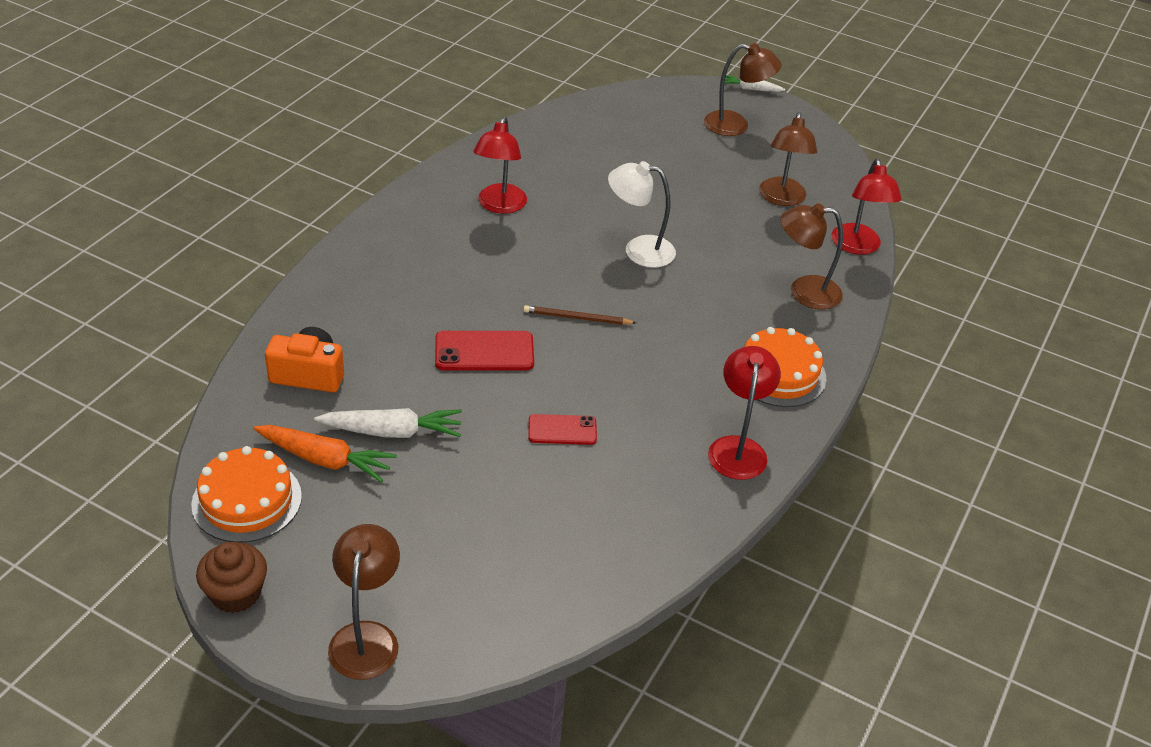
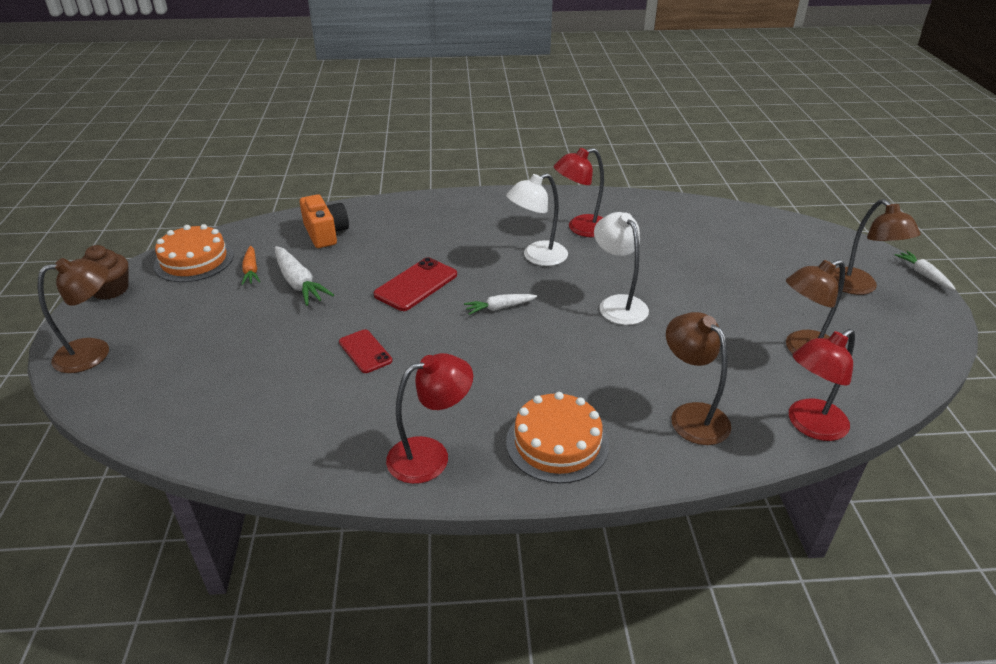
camera: 60 degrees right, 5 degrees down
orange carrot [253,425,397,483] -> orange carrot [241,246,260,285], size x0.62
red phone [435,331,534,370] -> red phone turned 75 degrees clockwise [374,257,457,311]
brown pencil [523,305,636,325] -> white carrot [464,294,537,315]
none -> white lamp [506,173,568,266]

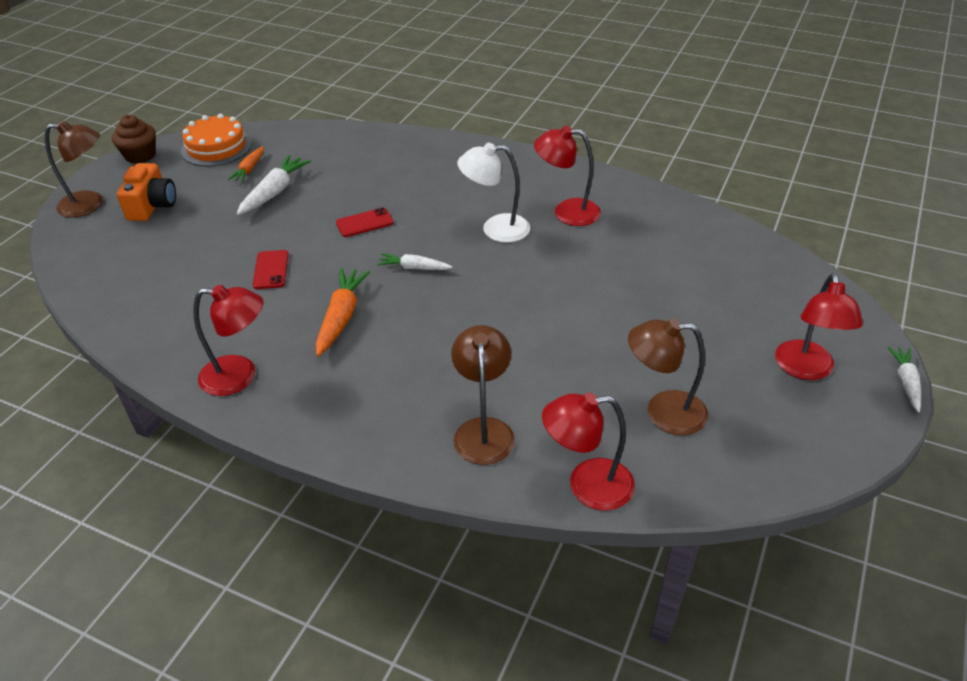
camera: 30 degrees right, 5 degrees up
white carrot [275,246,334,306] -> white carrot turned 150 degrees counterclockwise [237,155,311,215]
orange camera [300,194,349,248] -> orange camera moved to [117,163,176,221]
red phone [374,257,457,311] -> red phone [336,208,394,237], size x0.66
orange cake [506,392,609,483] -> none
white lamp [594,212,649,325] -> none
brown lamp [833,199,921,295] -> red lamp [775,273,863,380]
none -> orange carrot [316,268,370,357]

